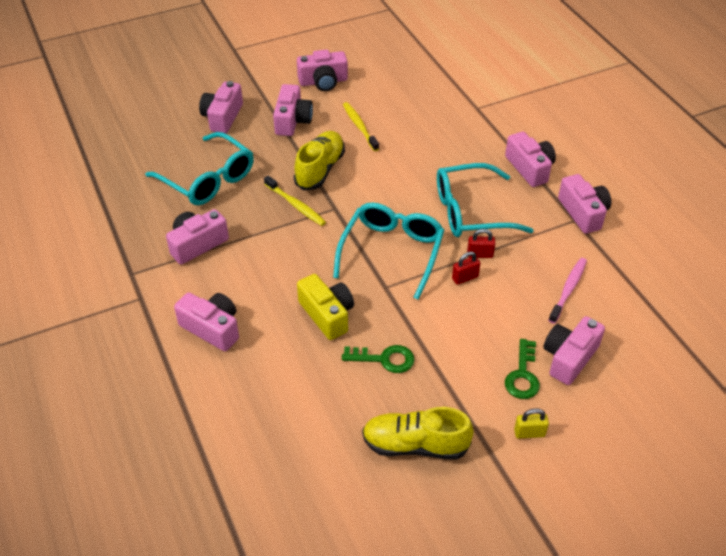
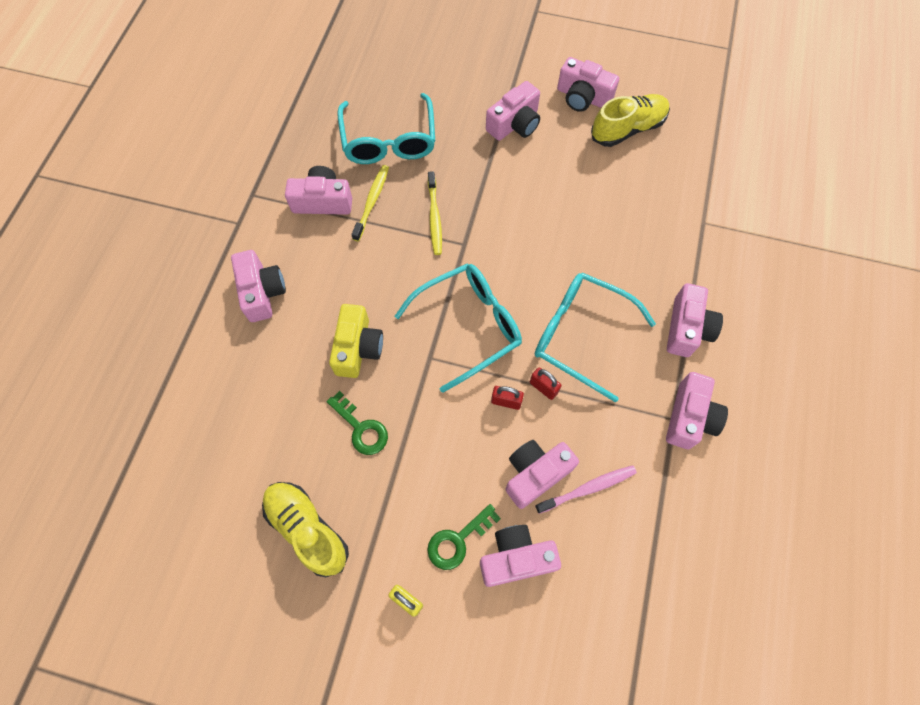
camera: 40 degrees right, 20 degrees up
pink camera [199,81,243,133] -> pink camera moved to [506,440,579,509]
yellow shoe [294,131,345,190] -> yellow shoe moved to [591,94,670,147]
yellow toothbrush [343,102,379,151] -> yellow toothbrush moved to [351,165,389,241]

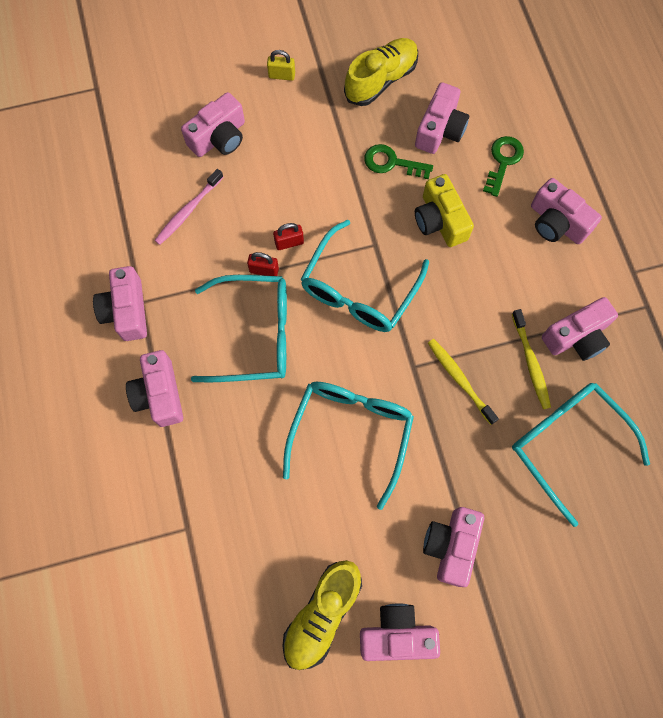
camera: 150 degrees right, 5 degrees up
yellow shoe [262,482,349,577] -> yellow shoe turned 60 degrees counterclockwise [344,38,418,106]
green key [427,504,501,570] -> green key moved to [483,136,524,197]
pink camera [506,440,579,509] -> pink camera moved to [415,82,469,154]
none -> turquoise glasses [283,382,414,510]

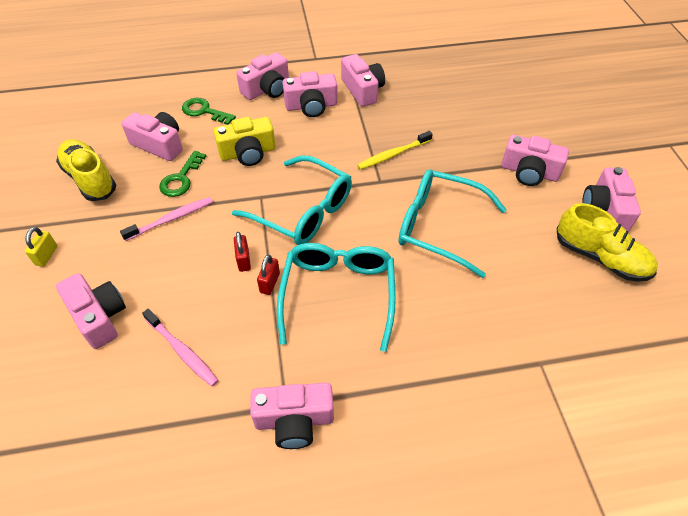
camera: 85 degrees left, 20 degrees down
pink camera [126,350,183,427] -> pink camera moved to [282,71,338,117]
yellow toothbrush [512,309,551,409] -> none
turquoise glasses [512,383,650,527] -> none
none -> pink toothbrush [120,197,213,241]

